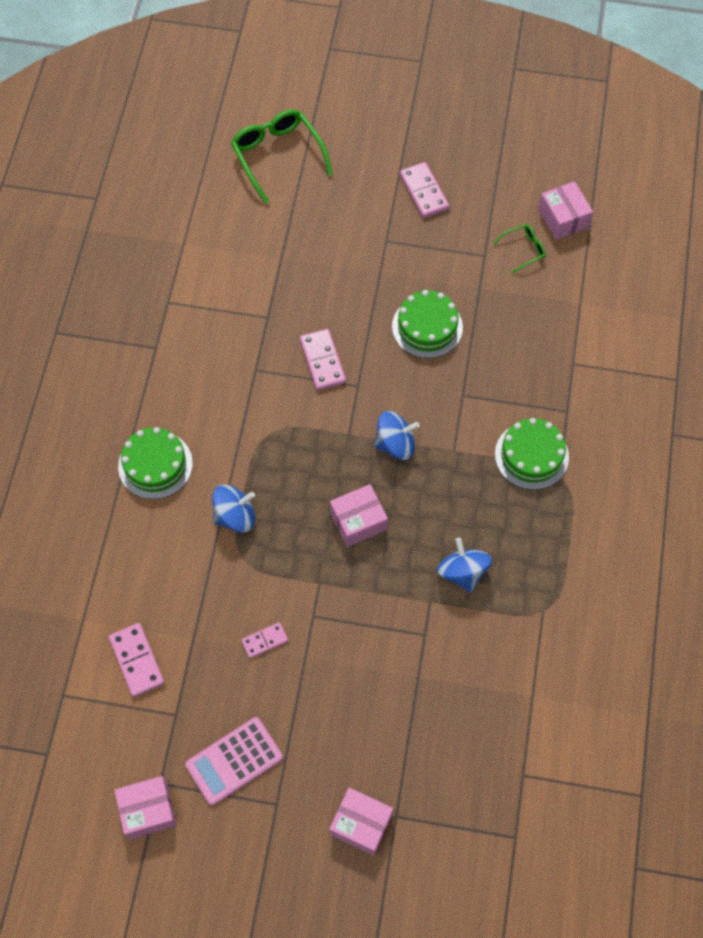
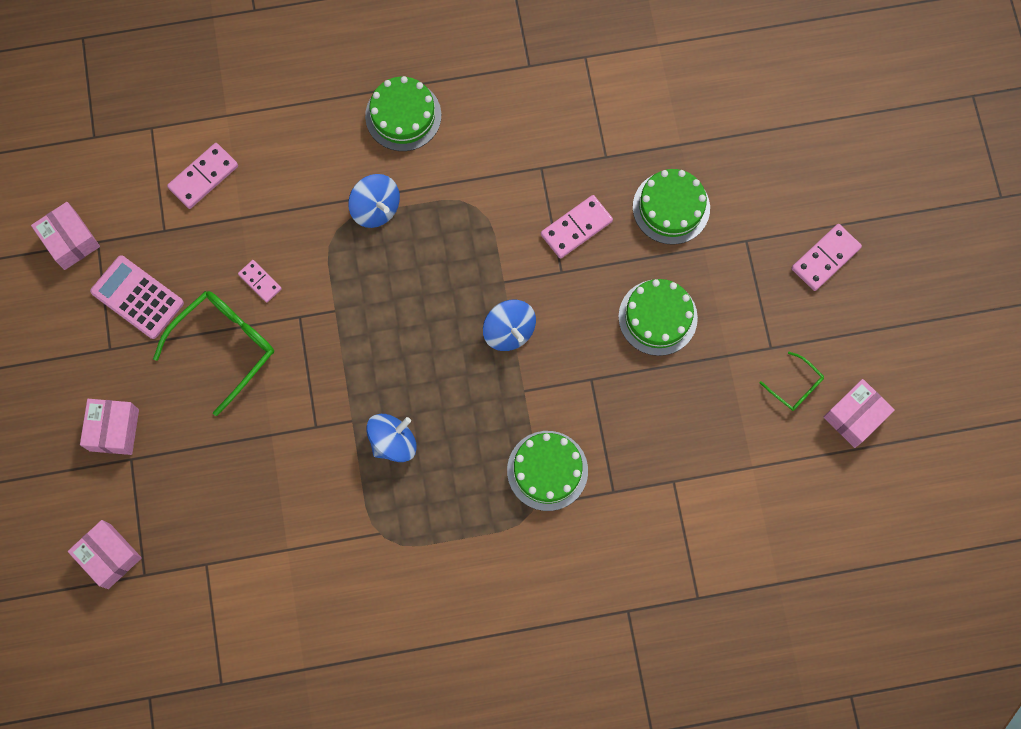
camera: 70 degrees right, 10 degrees up
green glasses [231,109,333,204] -> green glasses moved to [153,291,274,416]
pink box [330,484,388,547] -> pink box moved to [68,520,142,589]
none -> green cake [633,169,710,245]

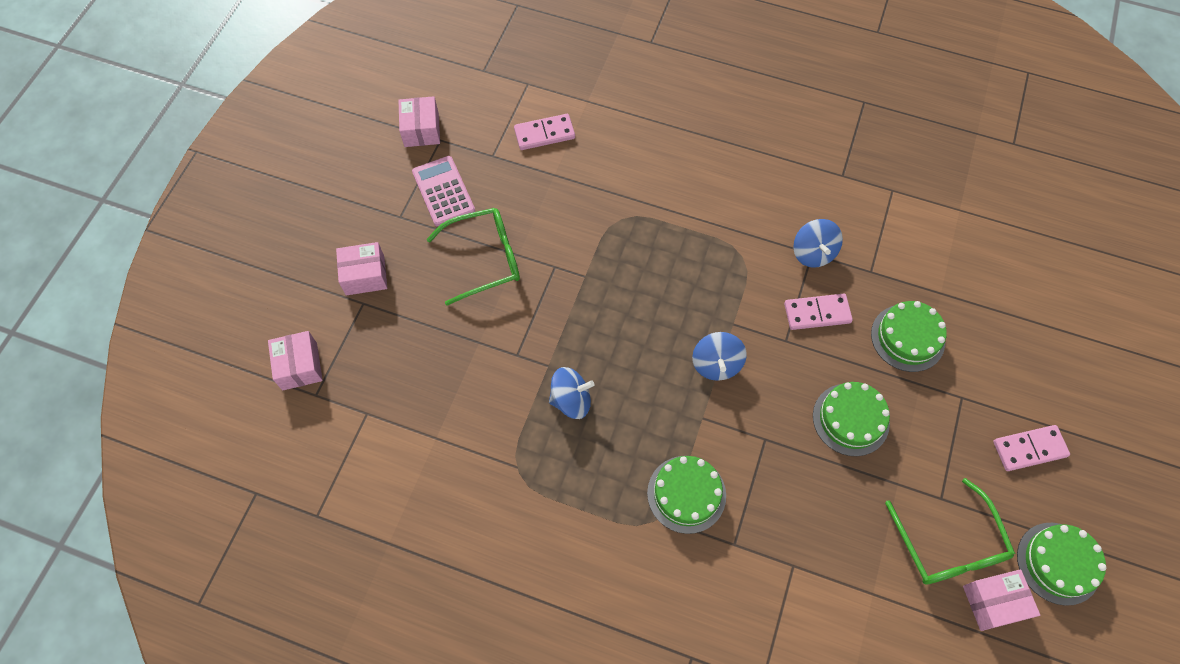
camera: 30 degrees right, 10 degrees down
pink box [80,399,139,455] -> pink box turned 45 degrees clockwise [336,242,387,295]
pink domino [238,260,282,303] -> none
blue spinning top [348,174,400,228] -> blue spinning top moved to [793,219,843,268]
green cake [365,76,441,151] -> green cake moved to [1017,523,1107,606]
green glasses [760,352,824,411] -> green glasses [885,478,1015,584], size x1.98

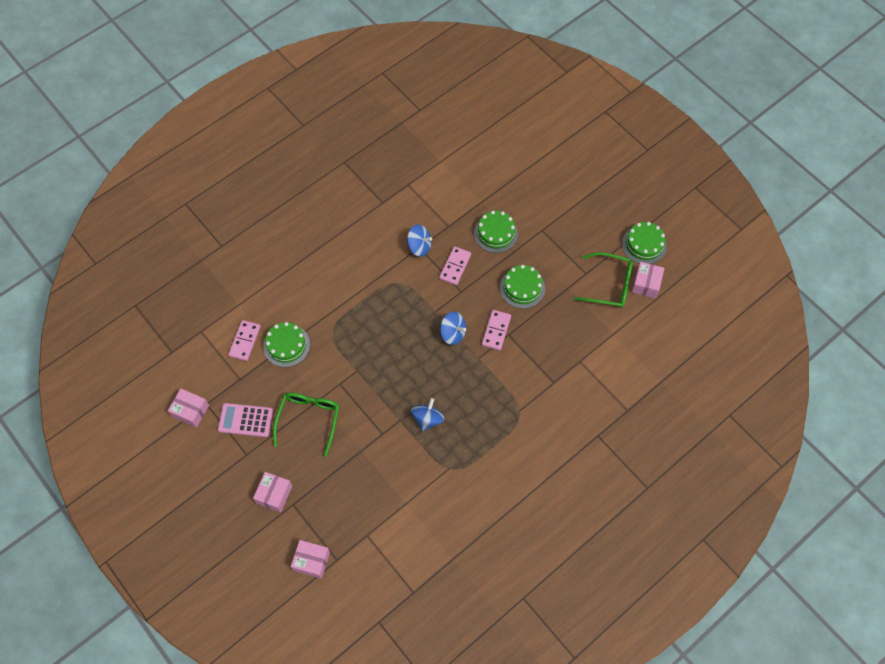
camera: 60 degrees left, 0 degrees up
green cake [647,456,726,534] -> green cake moved to [263,322,310,367]
pink domino [993,425,1070,471] -> pink domino moved to [482,310,511,351]

